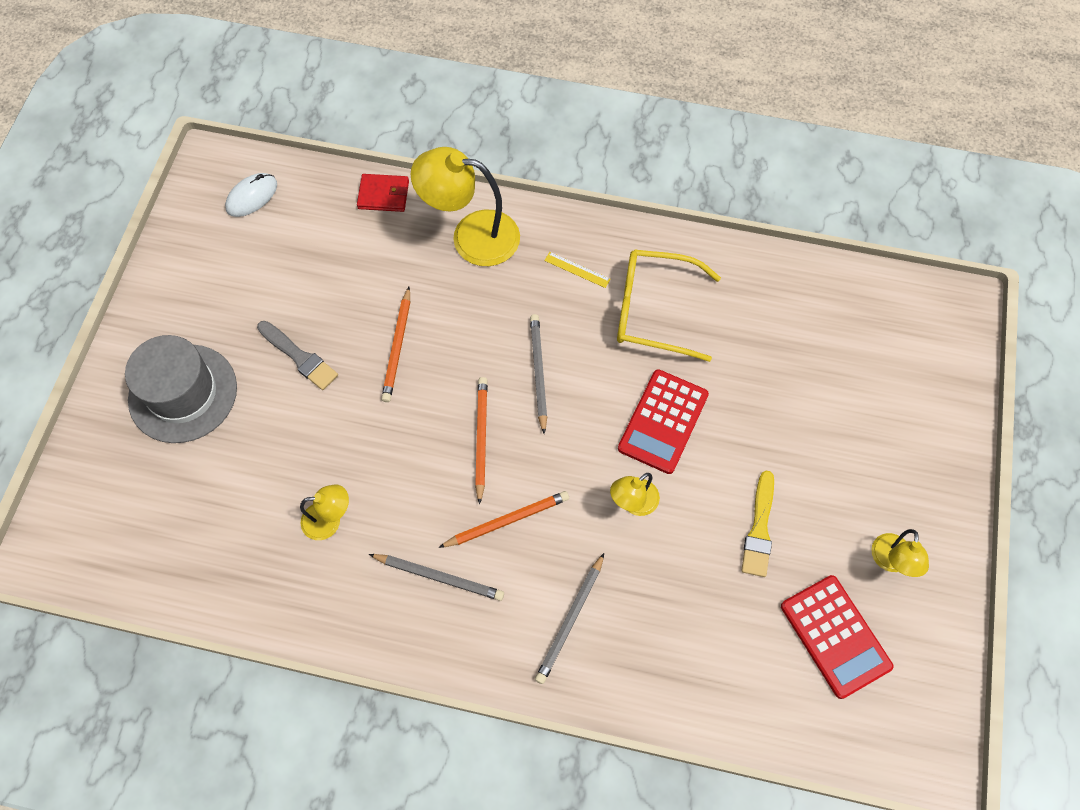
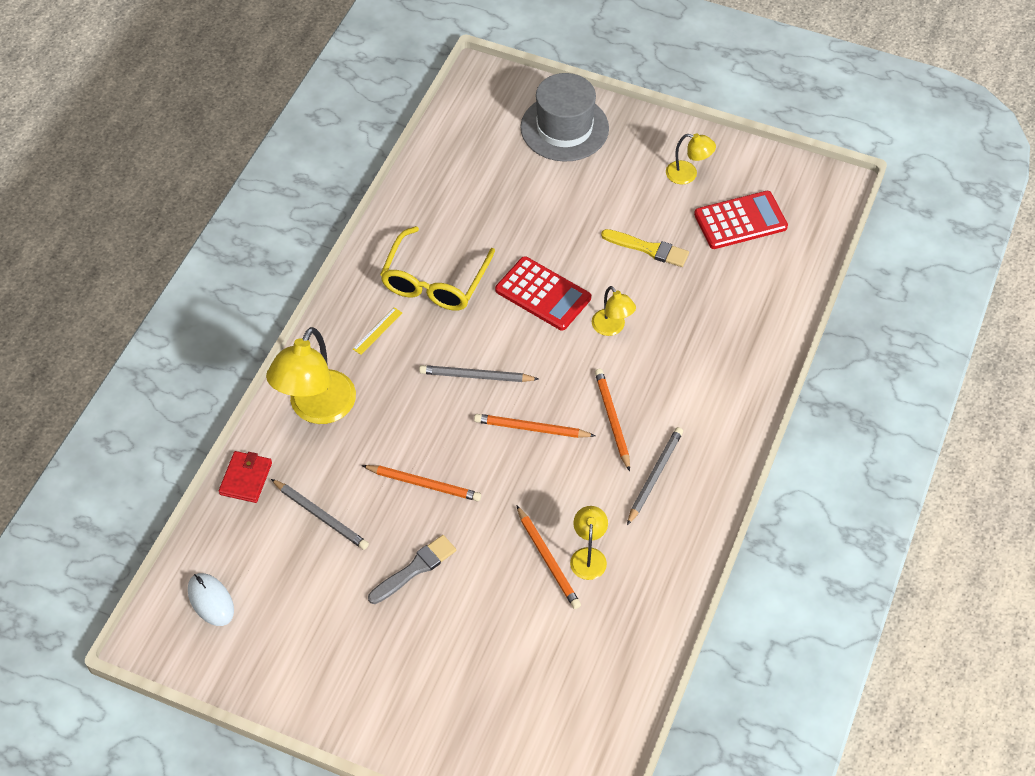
camera: 80 degrees left, 10 degrees down
grey hat [125,335,237,443] -> grey hat moved to [520,73,609,162]
grey pencil [535,553,604,684] -> grey pencil moved to [271,479,369,550]
none -> orange pencil [516,505,581,609]

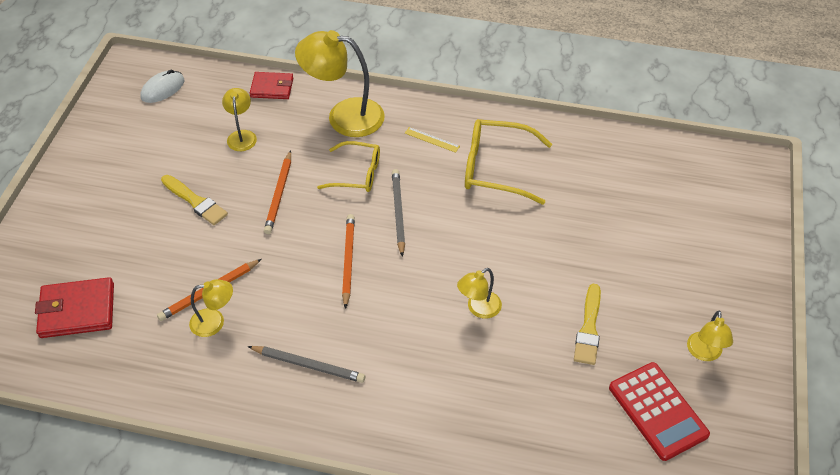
camera: 80 degrees right, 5 degrees down
grey pencil [271,479,369,550] -> yellow lamp [222,88,257,151]
grey brush [368,535,456,604] -> yellow brush [161,175,228,225]
red calculator [495,256,591,331] -> none
grey hat [520,73,609,162] -> none
orange pencil [595,369,630,471] -> none
none -> red wallet [35,277,114,338]
none -> yellow glasses [317,141,380,192]

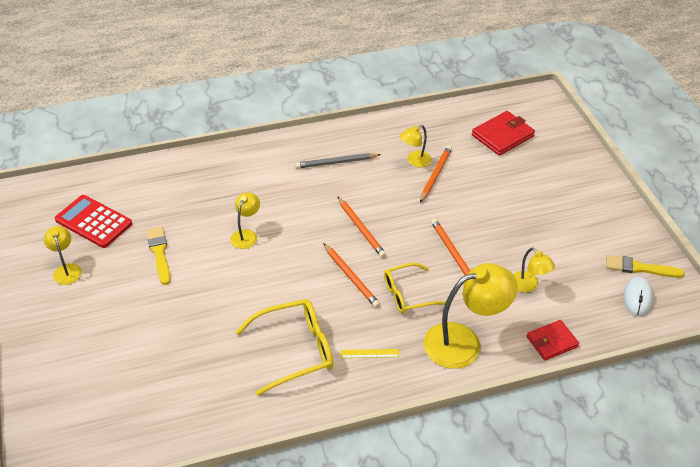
camera: 150 degrees right, 5 degrees down
yellow brush [161,175,228,225] -> yellow brush moved to [606,255,685,278]
grey pencil [392,169,405,257] -> orange pencil [323,243,380,308]

